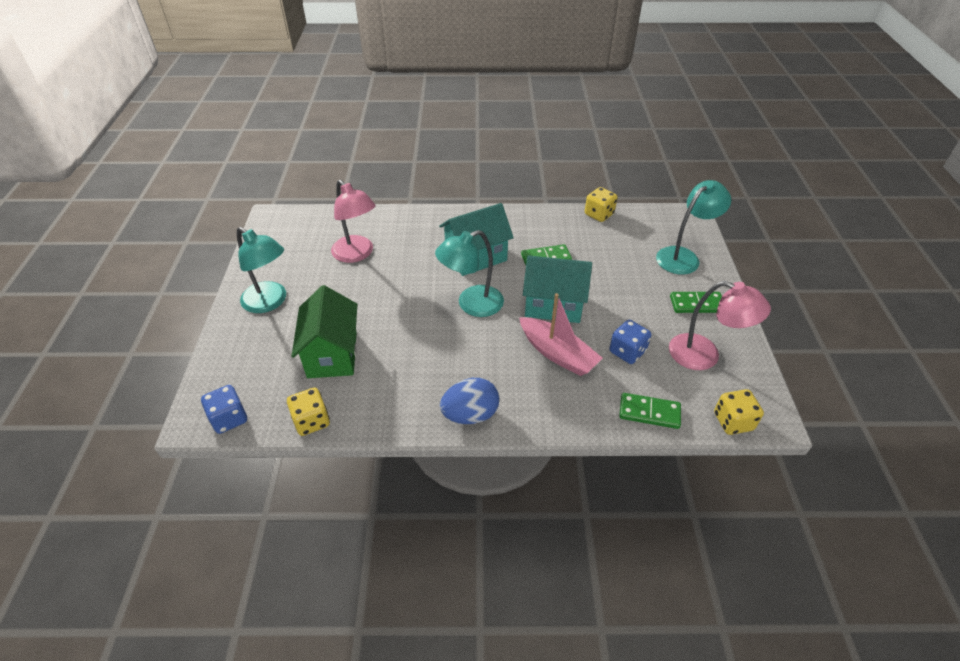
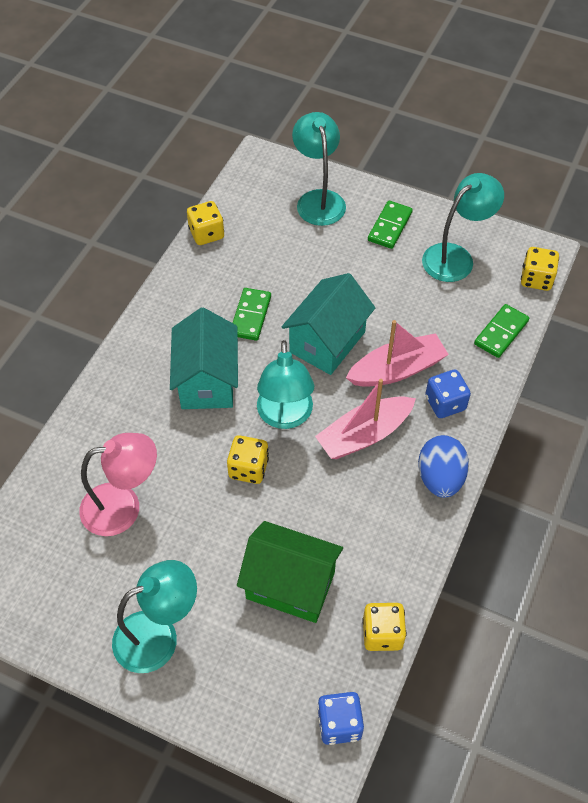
camera: 65 degrees left, 10 degrees up
blue dice [609,320,651,364] -> blue dice moved to [425,369,471,418]
pink lamp [669,281,771,370] -> turquoise lamp [422,173,504,282]
none -> yellow dice [227,435,269,484]
none -> pink boat [315,379,416,459]

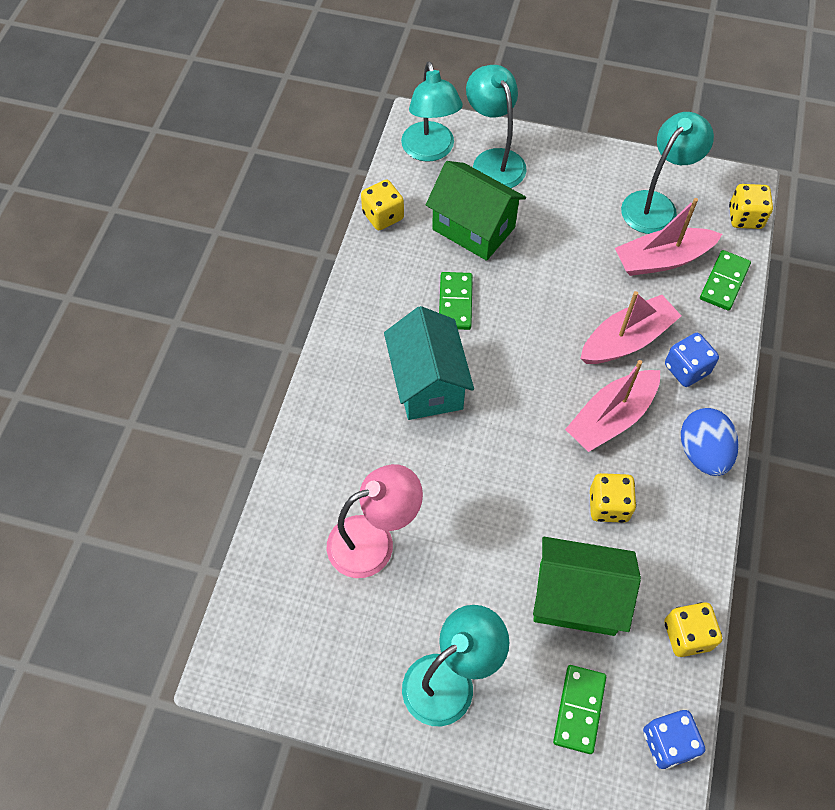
camera: 10 degrees left, 5 degrees up
yellow dice [227,435,269,484] -> yellow dice moved to [590,473,636,523]
turquoise lamp [257,340,314,429] -> turquoise lamp moved to [401,61,463,162]
turquoise house [281,273,375,375] -> none
green domino [368,201,413,249] -> green domino moved to [553,665,606,754]
none -> green house [426,161,526,261]
none -> pink boat [615,198,722,276]

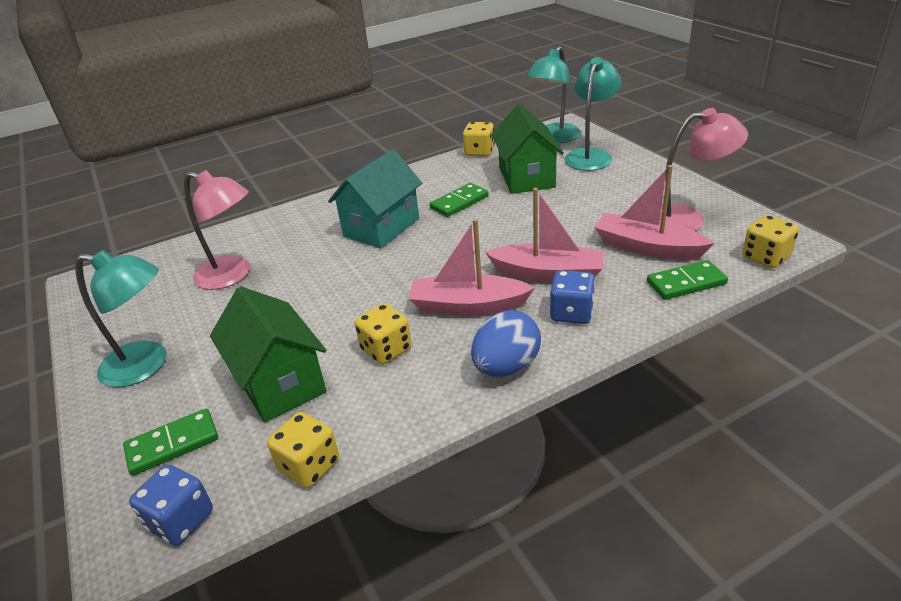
camera: 50 degrees right, 25 degrees down
turquoise lamp [621,112,714,234] -> pink lamp [660,108,748,231]

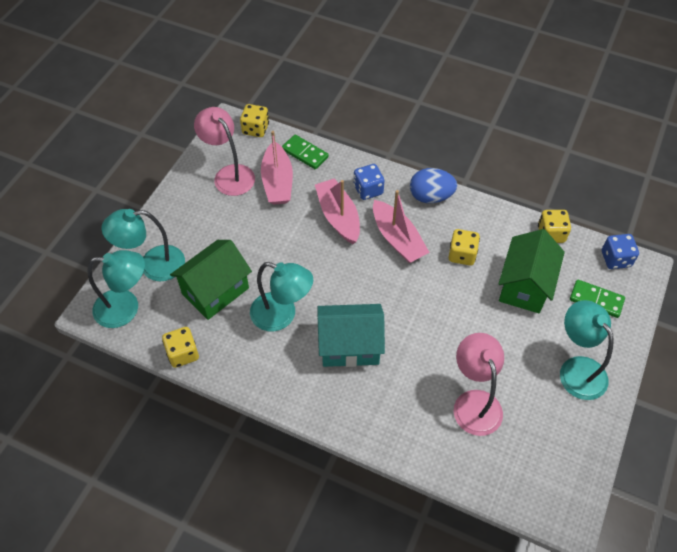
camera: 130 degrees left, 20 degrees up
green domino [429,183,489,217] -> turquoise lamp [250,262,313,331]

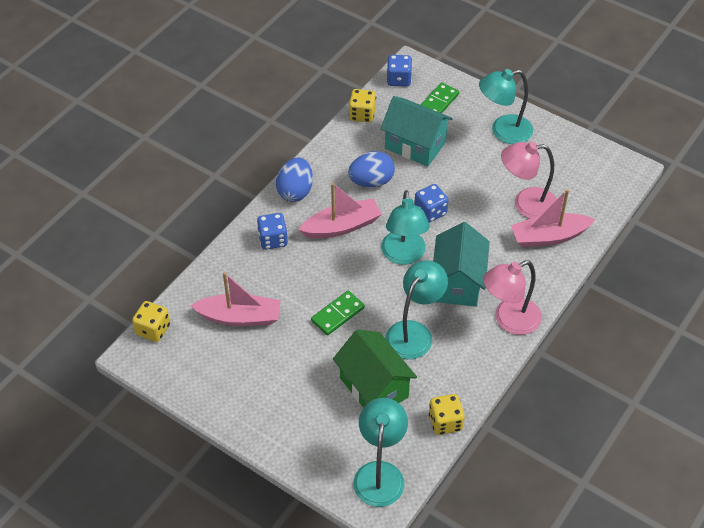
camera: 80 degrees left, 5 degrees down
turquoise lamp [101,209,185,281] -> turquoise lamp moved to [381,190,430,265]
pink lamp [194,107,255,196] -> pink lamp moved to [483,260,542,335]
green domino [282,135,329,169] -> green domino moved to [311,291,365,335]
pink boat [315,178,360,244] -> pink boat moved to [511,189,595,247]
yellow dice [448,229,480,266] -> blue egg [348,151,395,188]
green house [498,229,565,313] -> turquoise house [380,96,453,166]
none -> blue dice [414,184,449,223]

